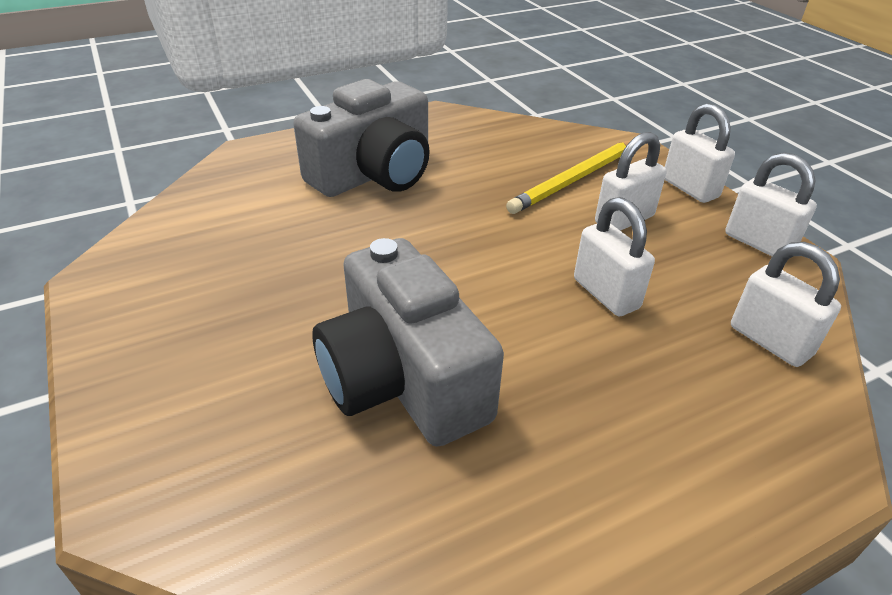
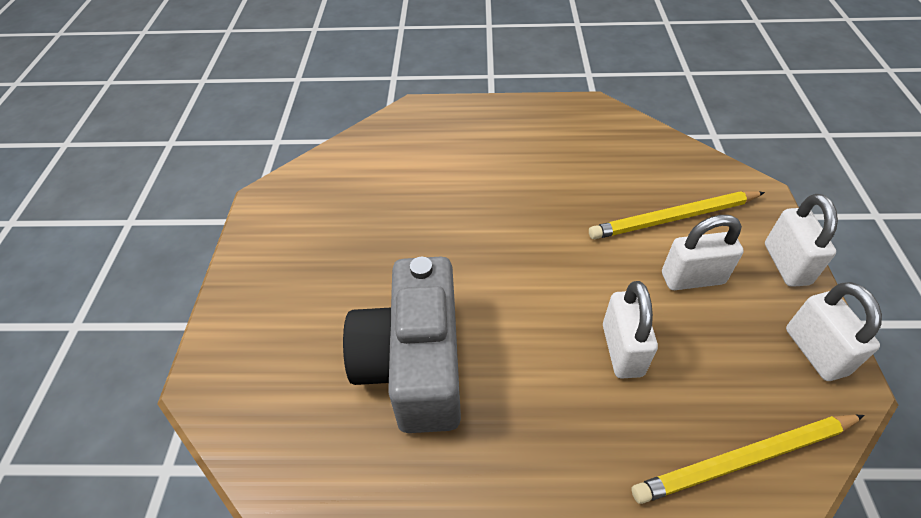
camera: 30 degrees right, 10 degrees up
grey camera [293,79,430,197] -> none
white padlock [731,242,841,367] -> yellow pencil [631,415,865,504]

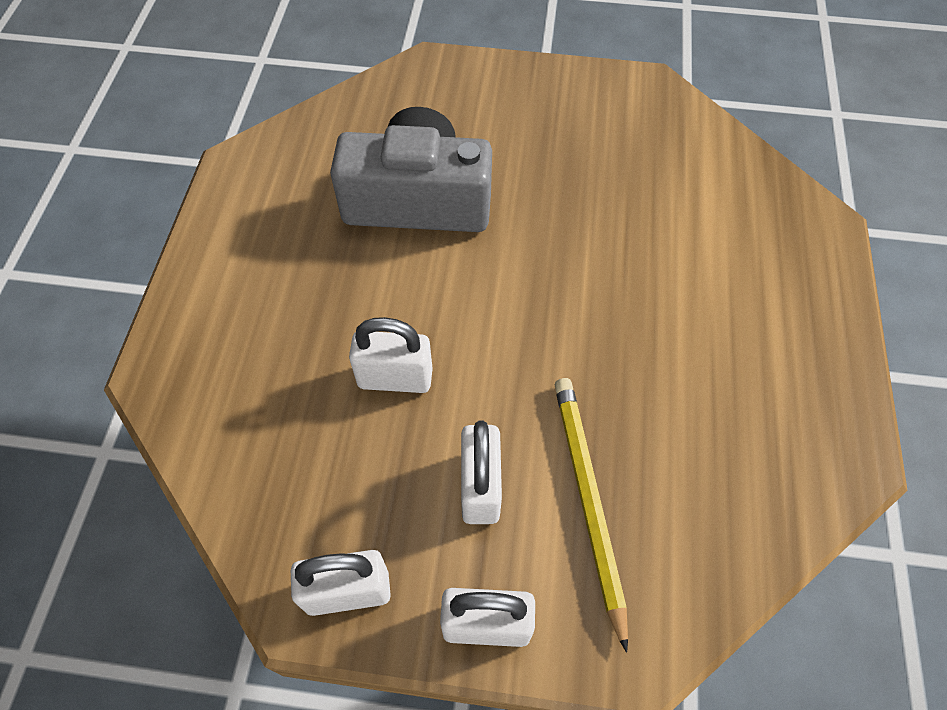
camera: 95 degrees right, 10 degrees up
yellow pencil [631,415,865,504] -> none

